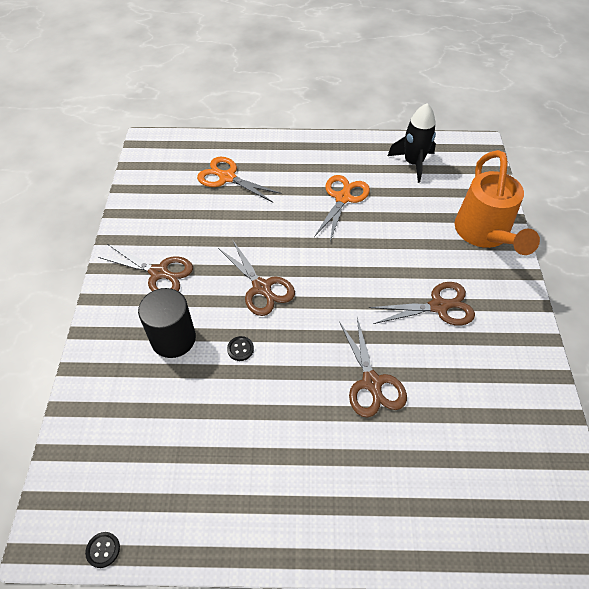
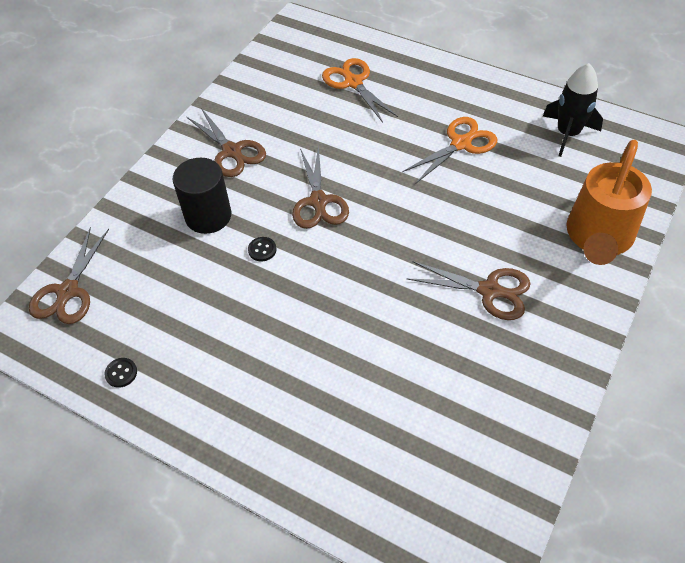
camera: 30 degrees right, 0 degrees up
black button [85,532,120,568] -> black button moved to [104,358,137,388]
brown scissors [339,318,407,418] -> brown scissors moved to [29,227,109,324]

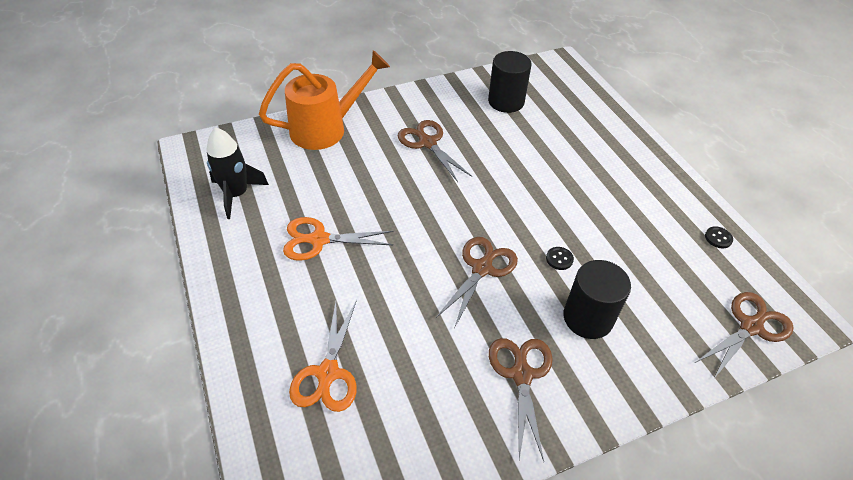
camera: 145 degrees left, 5 degrees down
none -> black cylinder [488,51,532,113]

